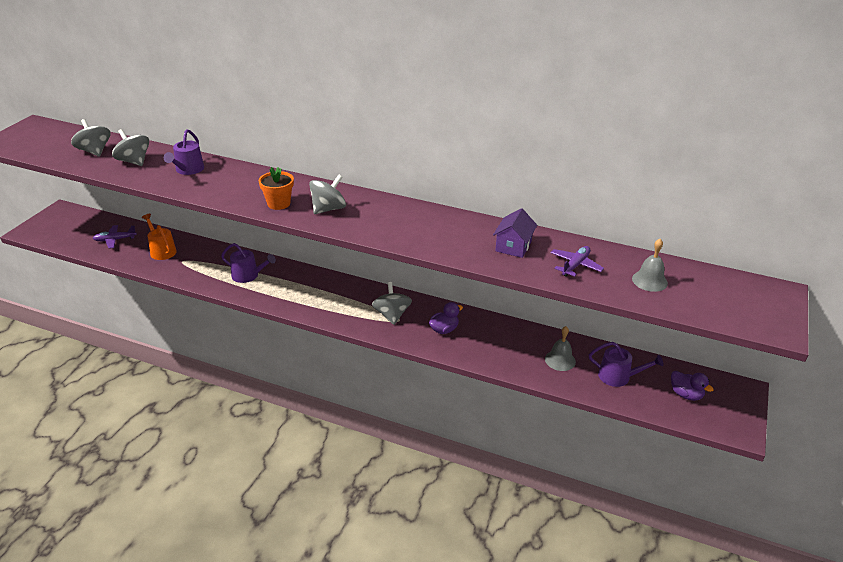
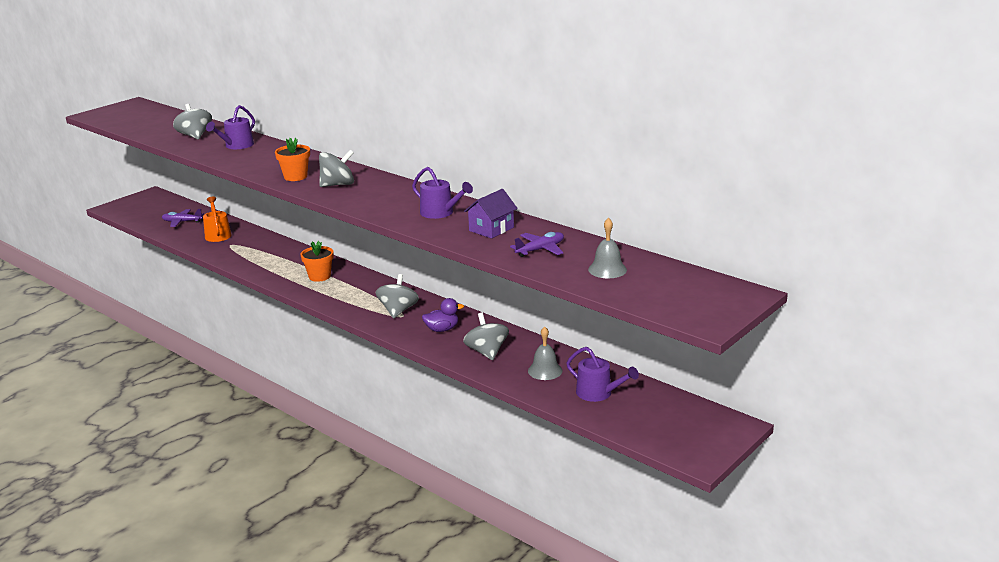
camera: 20 degrees right, 10 degrees down
grey spinning top [71,119,111,157] -> grey spinning top moved to [463,313,509,360]
purple watering can [221,243,276,283] -> purple watering can moved to [412,167,473,219]
purple duck [671,371,714,401] -> none
none -> orange flower pot [300,241,334,282]

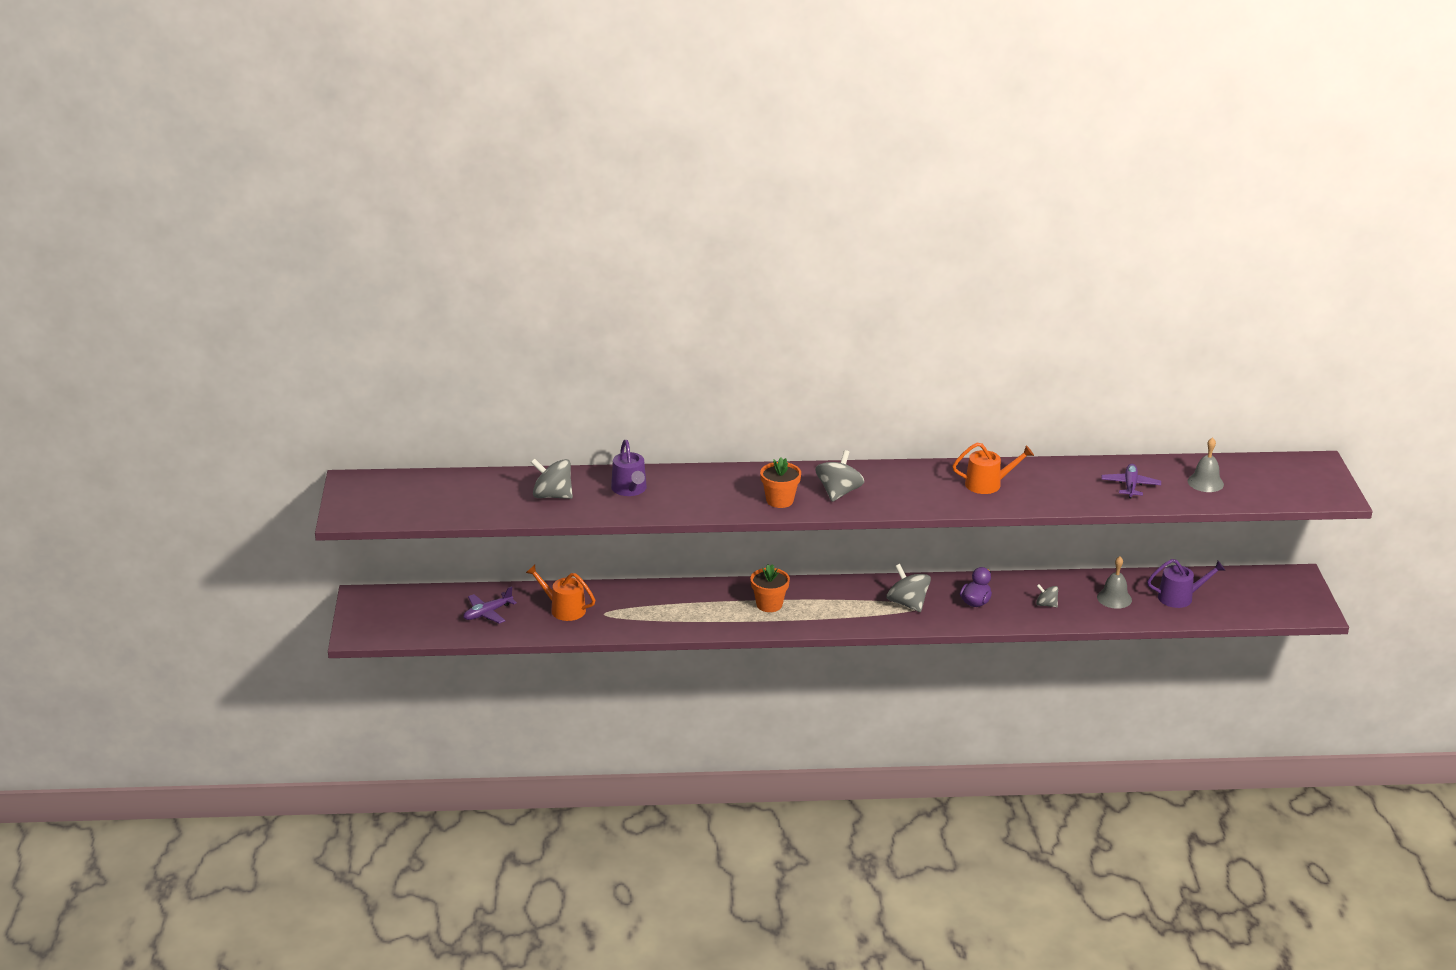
camera: 45 degrees left, 5 degrees up
purple watering can [412,167,473,219] -> orange watering can [953,443,1034,494]
grey spinning top [463,313,509,360] -> grey spinning top [1036,584,1058,608], size x0.57
purple house [464,189,518,238] -> none

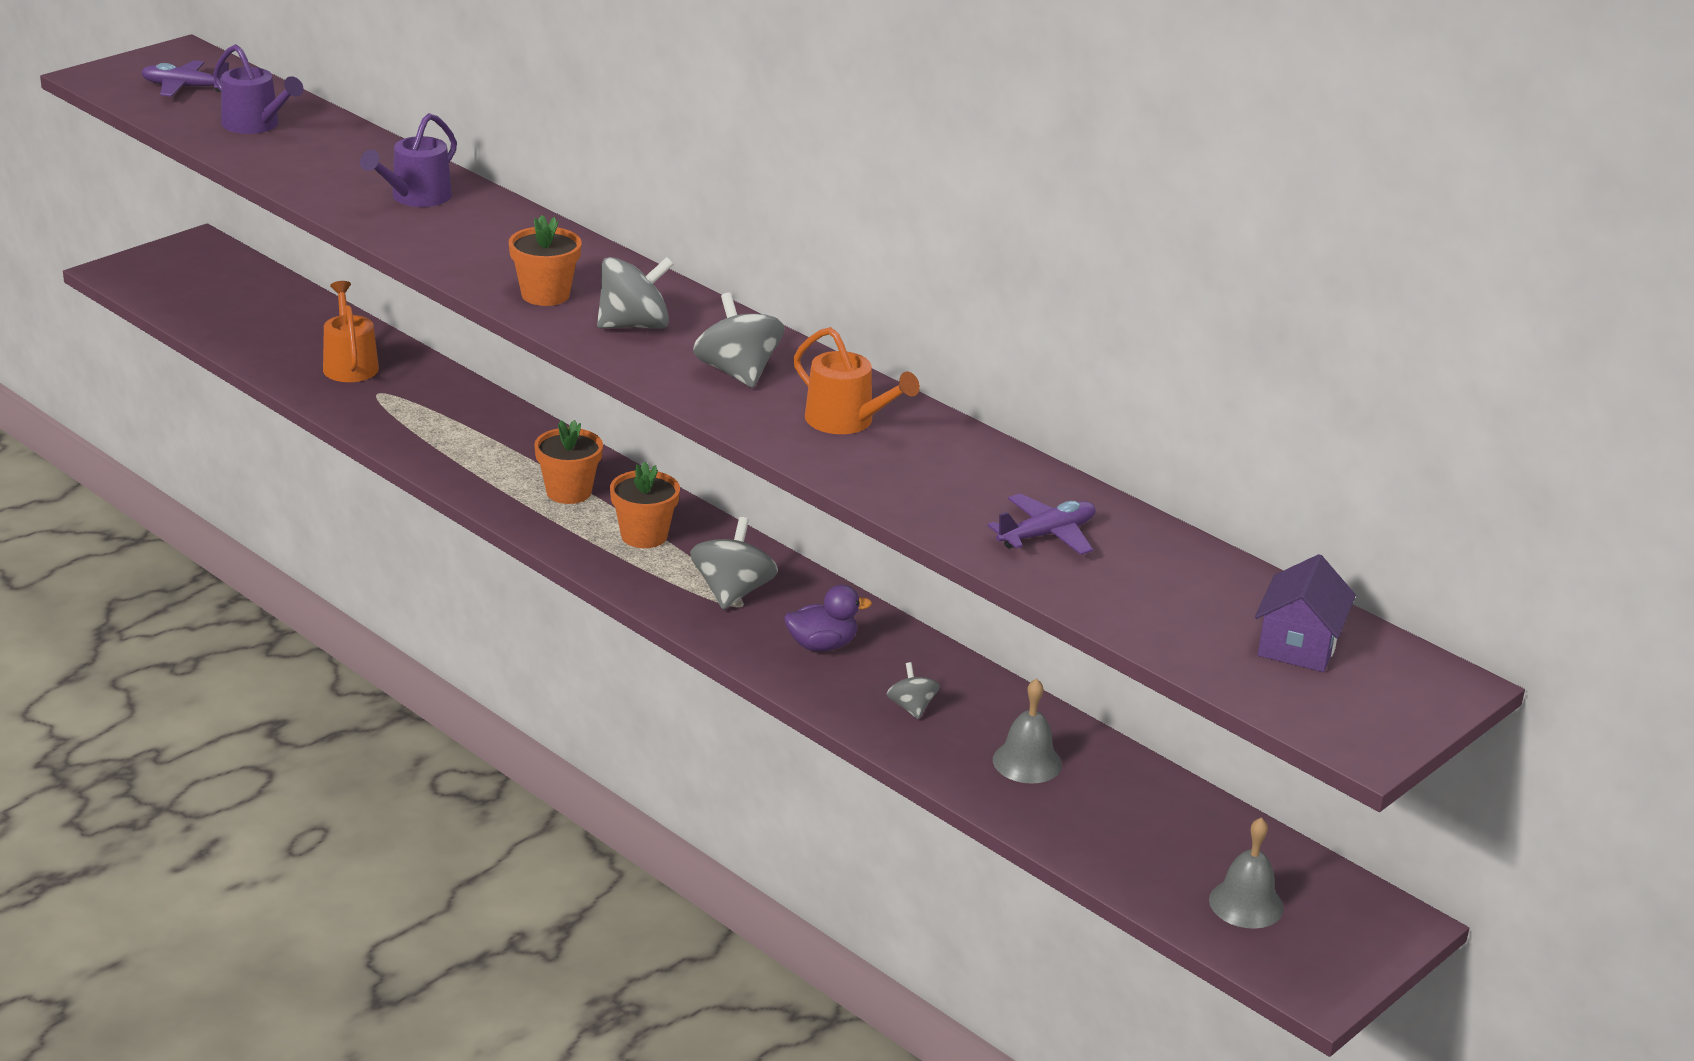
camera: 45 degrees right, 0 degrees up
purple plane [463,586,517,624] -> purple plane moved to [141,60,229,97]
grey spinning top [531,458,573,499] -> grey spinning top moved to [693,293,784,388]
purple watering can [1147,559,1225,608] -> purple watering can moved to [213,44,304,134]
grey bell [1188,437,1224,492] -> grey bell moved to [1209,817,1284,929]
none -> orange flower pot [610,462,680,548]
none -> purple house [1255,554,1356,672]

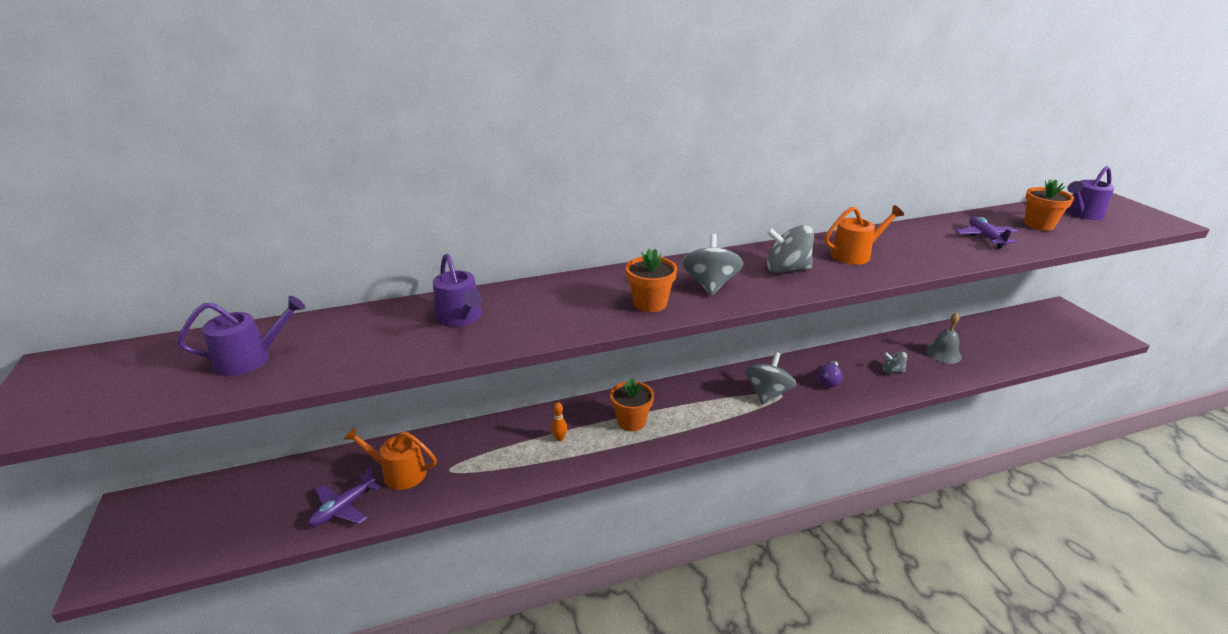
camera: 60 degrees left, 0 degrees up
purple plane [141,60,229,97] -> purple plane moved to [309,468,380,526]
orange flower pot [610,462,680,548] -> orange flower pot moved to [1024,179,1074,231]
grey spinning top [690,517,778,610] -> grey spinning top turned 75 degrees clockwise [746,352,796,405]
purple duck [784,585,872,651] -> purple light bulb [818,360,842,387]
grey bell [1209,817,1284,929] -> none
purple house [1255,554,1356,672] -> purple watering can [1066,166,1114,220]
none -> orange bowling pin [551,402,567,441]

